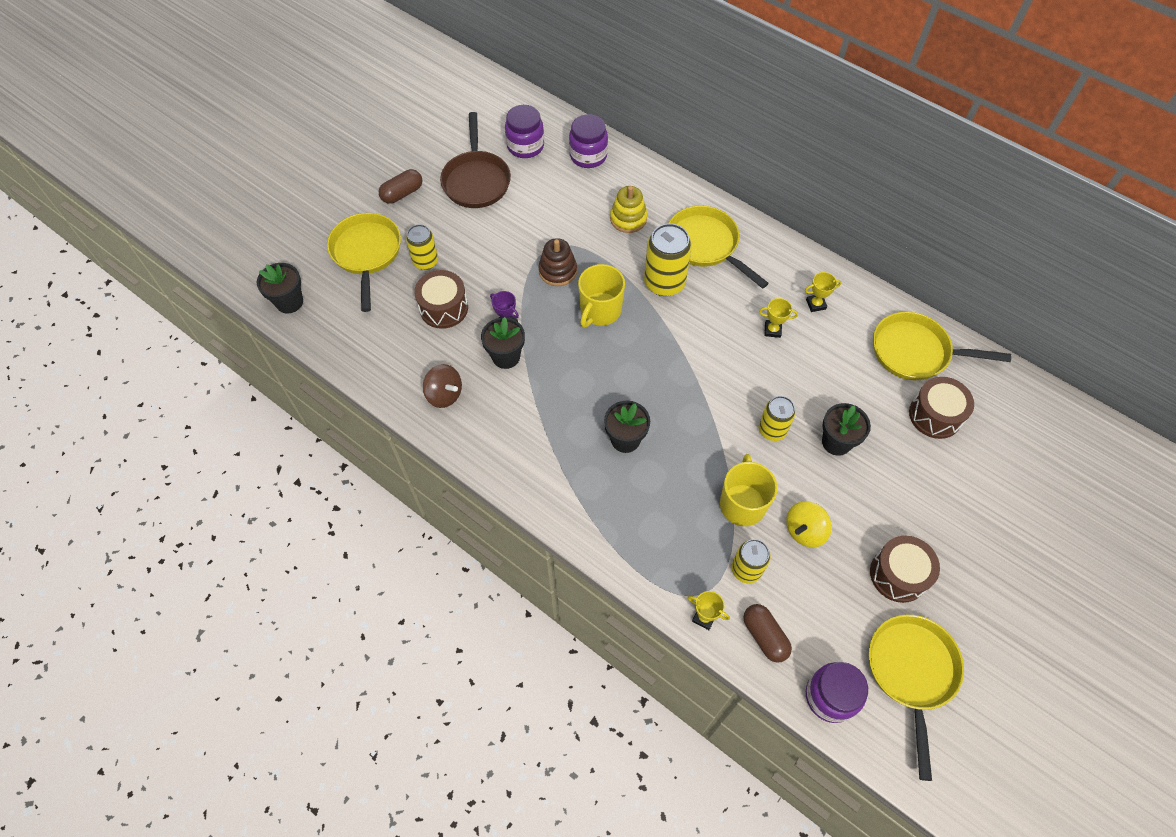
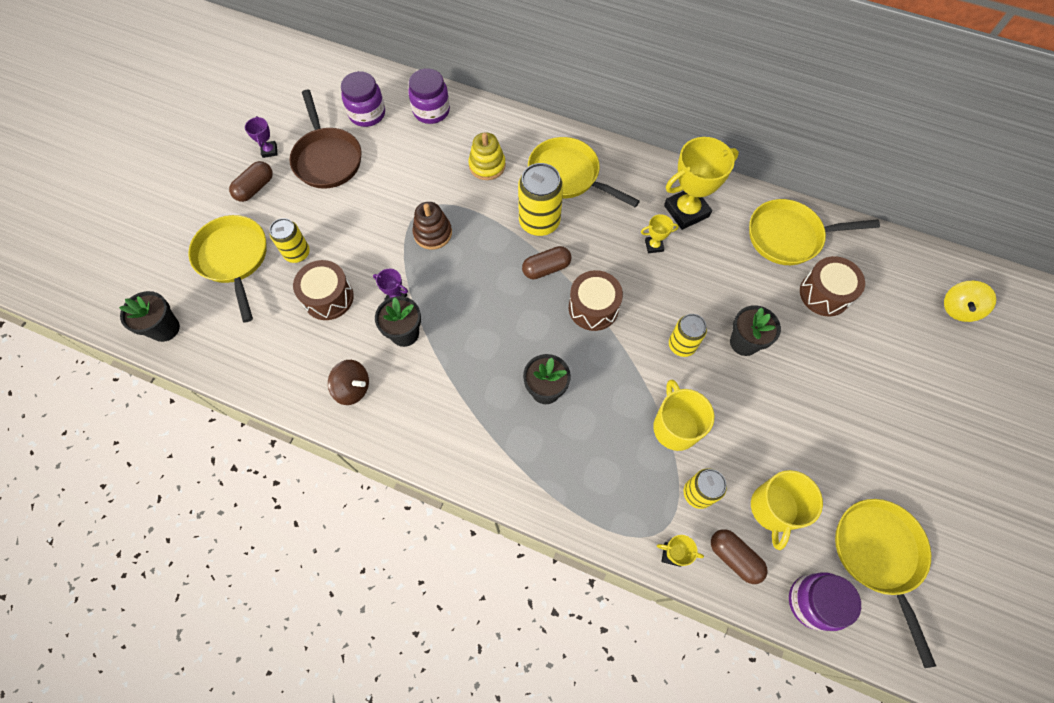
camera: 15 degrees left, 5 degrees up
yellow mug [578,264,625,328] -> yellow mug moved to [751,470,823,550]
yellow spinning top [786,501,832,547] -> yellow spinning top moved to [944,281,996,322]
yellow trophy [805,272,841,312] -> yellow trophy [664,137,739,230], size x2.16
brown drum [870,536,940,603] -> brown drum moved to [569,270,623,331]
none -> purple trophy [245,116,277,158]
none -> brown capsule [522,246,571,279]

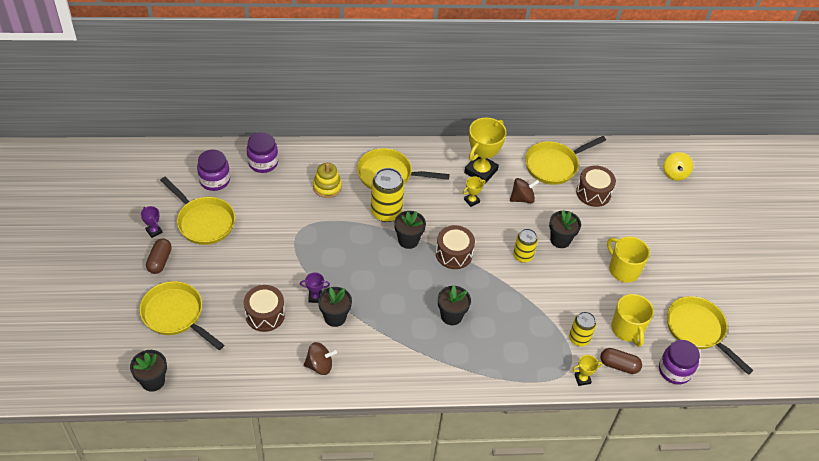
camera: 30 degrees left, 15 degrees down
yellow can [270,218,310,263] -> none
brown pan [289,90,361,189] -> yellow pan [160,177,235,245]
brown stacking toy [412,202,452,250] -> none
brown capsule [522,246,571,279] -> black flower pot [394,211,426,249]
yellow mug [653,379,714,451] -> yellow mug moved to [607,236,650,282]
none -> brown spinning top [510,178,539,203]

